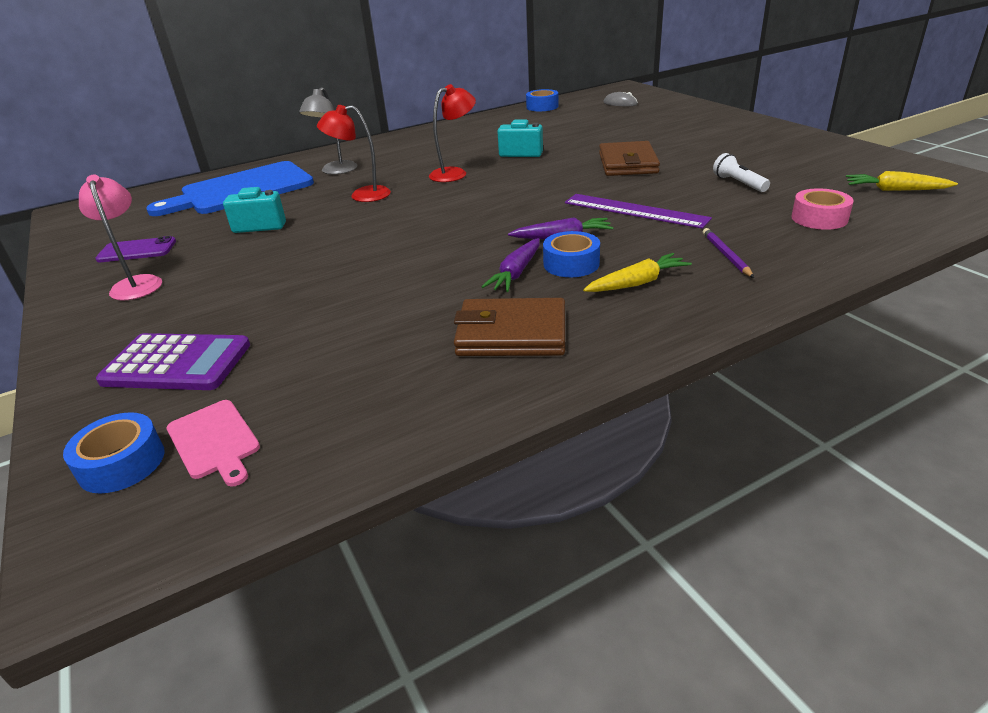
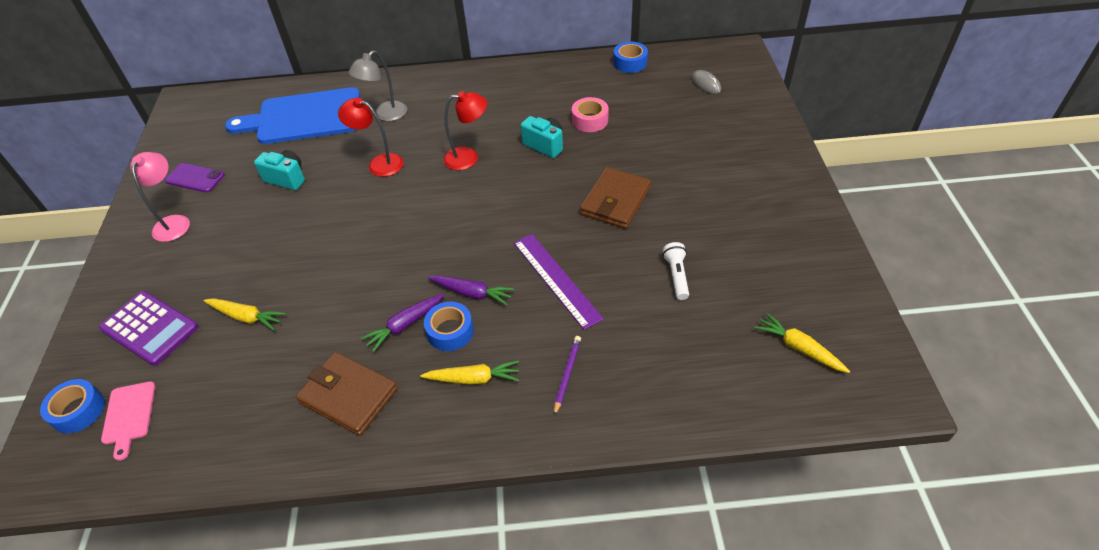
camera: 25 degrees right, 15 degrees up
pink tape [791,188,854,230] -> pink tape moved to [572,97,609,132]
none -> yellow carrot [203,298,286,331]

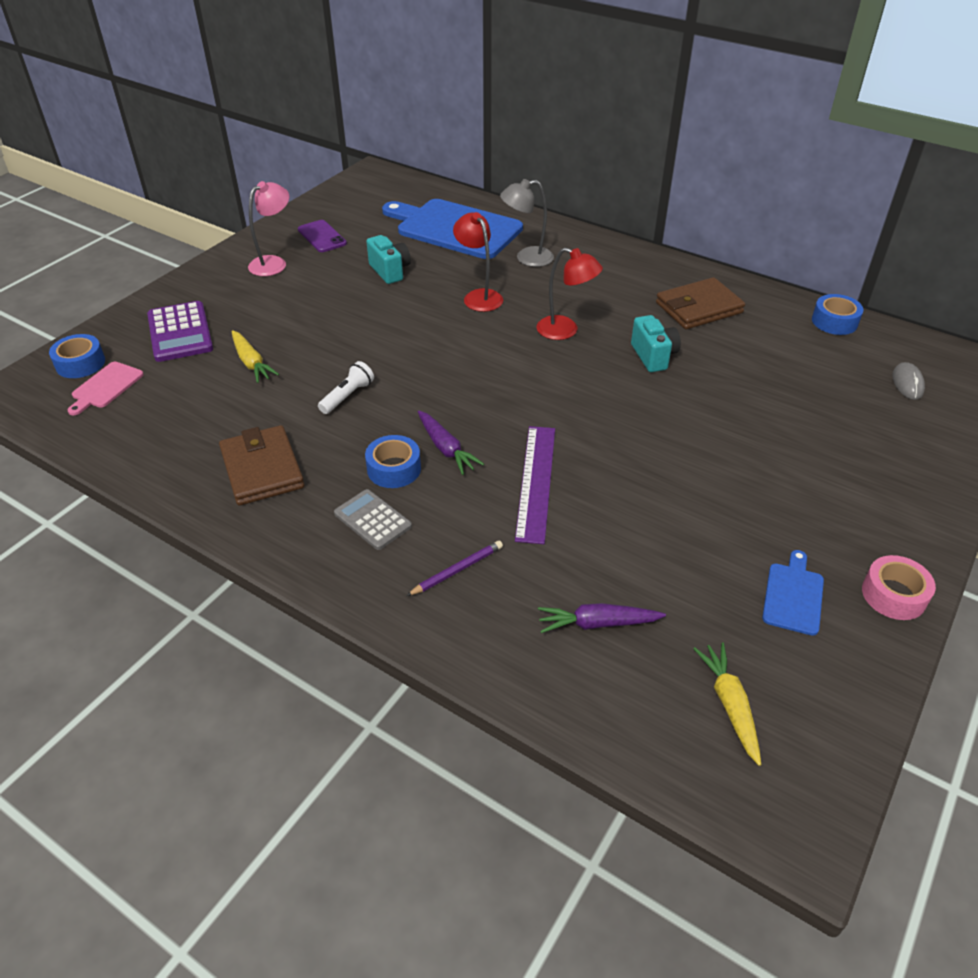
camera: 35 degrees right, 5 degrees down
purple carrot [361,294,444,352] -> purple carrot moved to [538,603,666,633]
yellow carrot [420,360,519,385] -> grey calculator [334,489,412,550]
pink tape [572,97,609,132] -> pink tape moved to [862,555,936,620]
brown wallet [580,167,651,229] -> brown wallet moved to [656,277,745,329]
white flashlight [663,242,689,300] -> white flashlight moved to [318,361,374,414]
none -> blue cutting board [762,550,824,636]

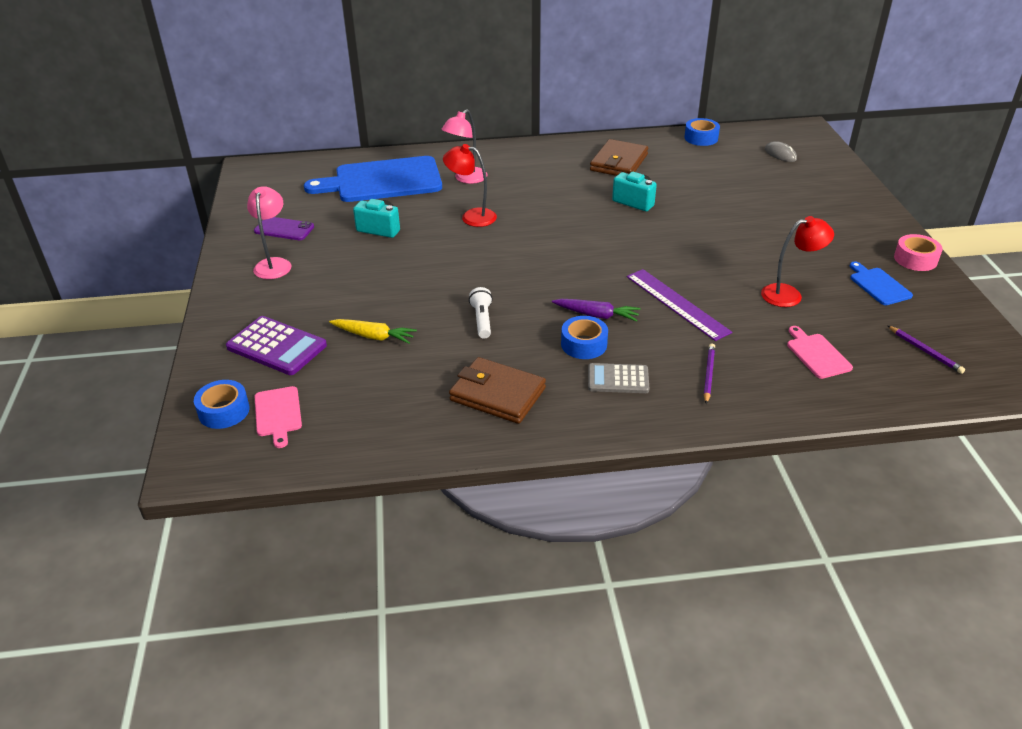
camera: 40 degrees left, 5 degrees down
grey lamp [500,179,554,267] -> pink lamp [441,109,487,184]
red lamp [537,248,603,340] -> red lamp moved to [761,216,834,307]
purple carrot [538,603,666,633] -> pink cutting board [787,326,853,379]
yellow carrot [693,643,761,766] -> purple pencil [887,325,965,374]

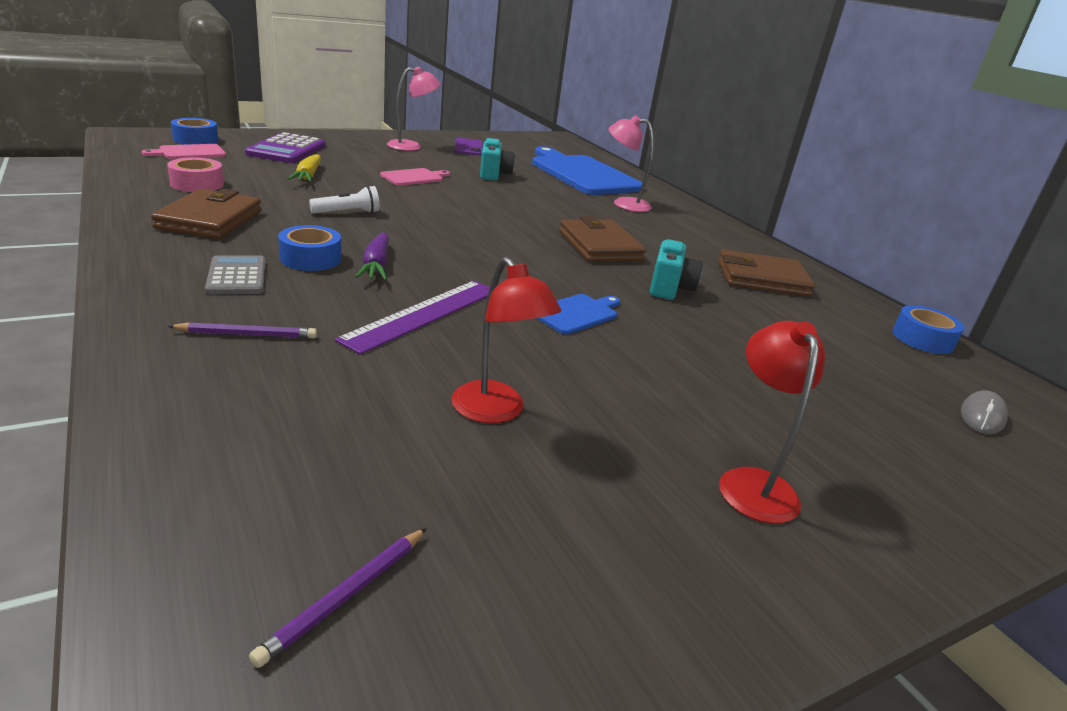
camera: 65 degrees right, 10 degrees down
red lamp [443,144,497,227] -> red lamp moved to [719,321,825,524]
pink cutting board [787,326,853,379] -> pink cutting board moved to [380,168,450,186]
blue cutting board [850,262,913,305] -> blue cutting board moved to [536,294,620,334]
pink tape [894,234,943,271] -> pink tape moved to [167,157,224,192]
none -> brown wallet [559,216,646,262]

